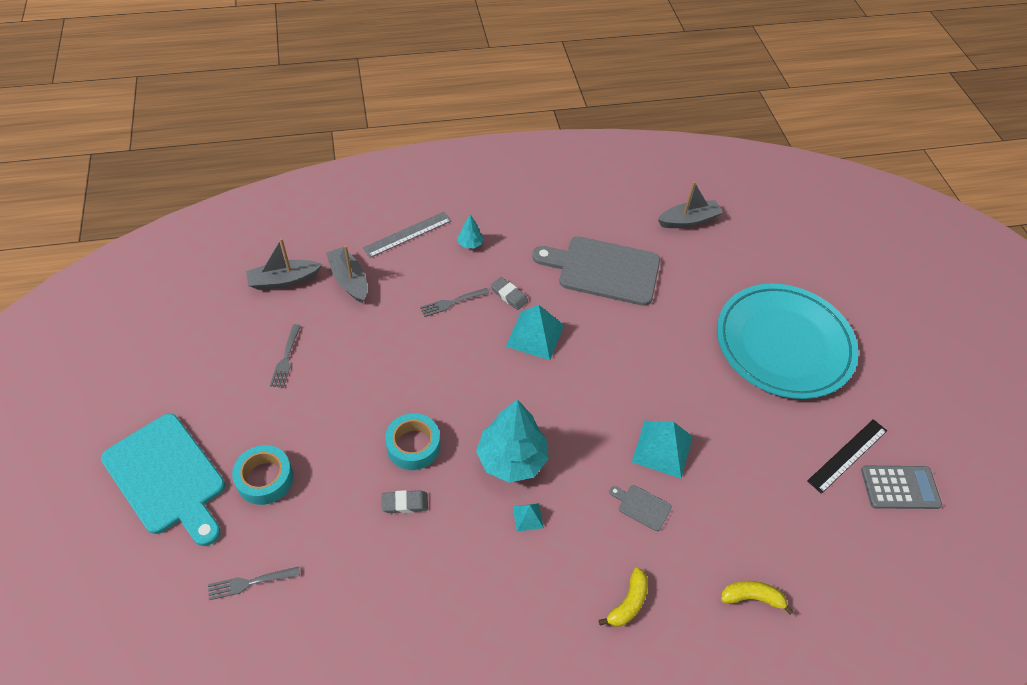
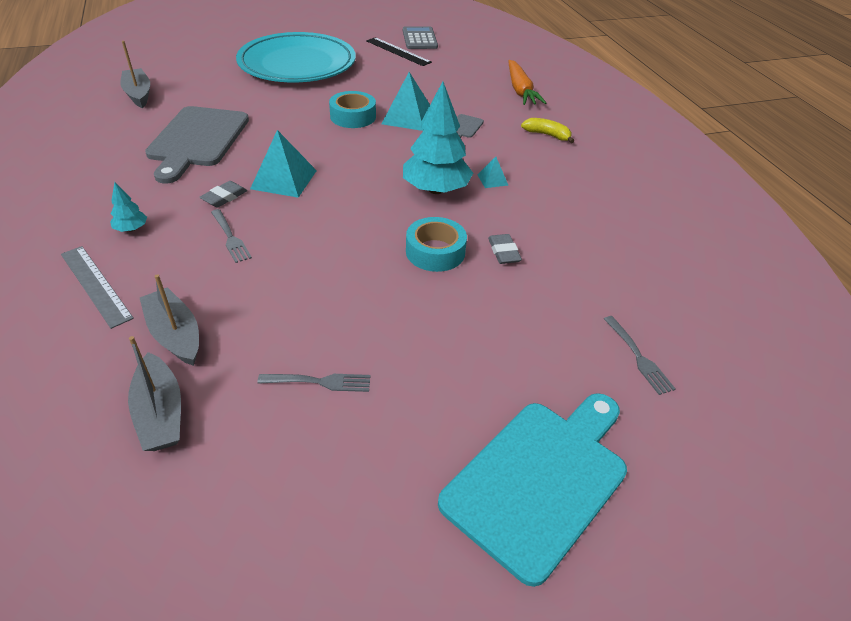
camera: 95 degrees left, 10 degrees down
turquoise tape [232,445,293,505] -> turquoise tape moved to [329,91,376,128]
grey boat [326,245,367,303] -> grey boat turned 90 degrees clockwise [140,274,199,366]
yellow banana [721,581,794,615] -> orange carrot [509,60,546,105]

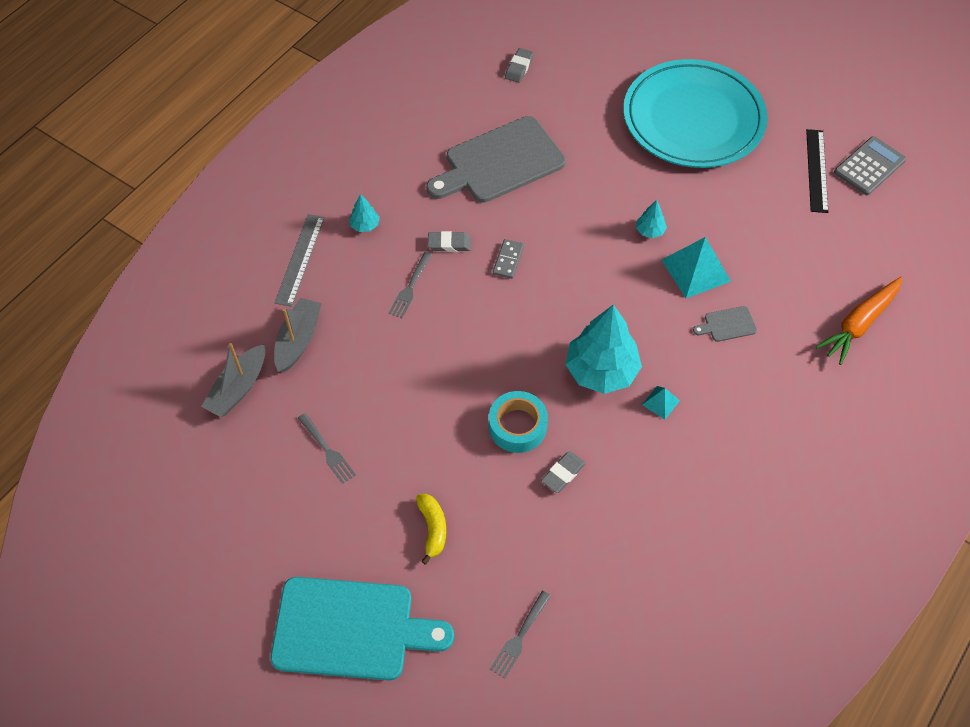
camera: 55 degrees right, 15 degrees up
grey boat [120,41,150,108] -> grey eraser [505,48,534,83]
turquoise pyramid [250,130,317,198] -> grey domino [493,239,524,279]
turquoise tape [329,91,376,128] -> turquoise tree [636,200,667,238]
yellow banana [521,118,574,143] -> yellow banana moved to [416,494,446,565]

